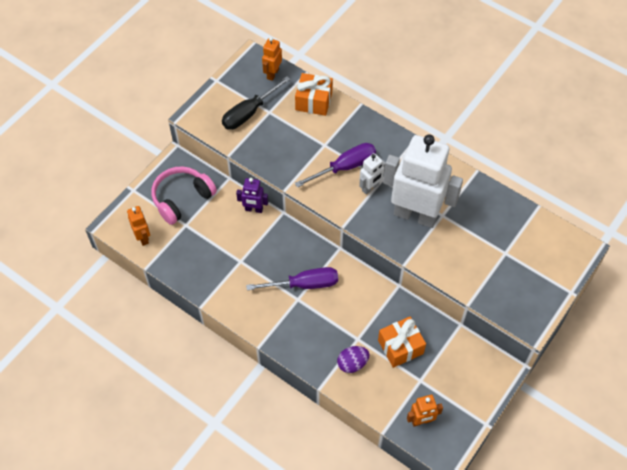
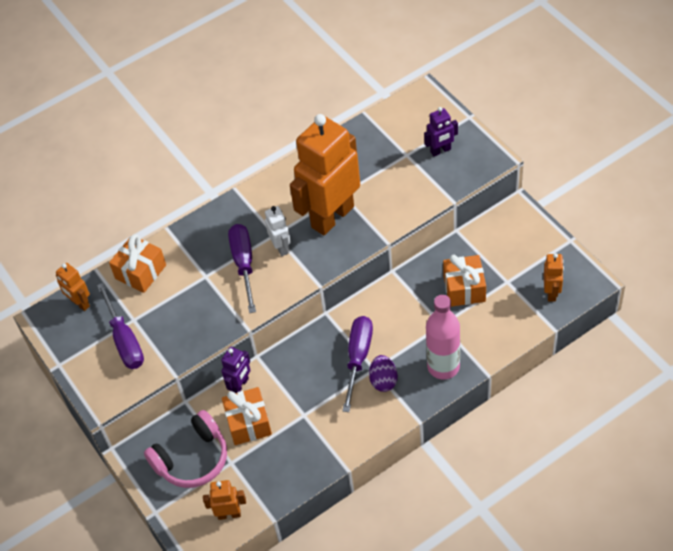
camera: 65 degrees left, 5 degrees down
pink headphones [152,166,217,225] -> pink headphones turned 105 degrees counterclockwise [144,410,227,488]
black screwdriver [222,76,291,130] -> purple screwdriver [97,283,144,369]
purple egg [337,346,369,373] -> purple egg moved to [369,355,398,392]
white robot [383,134,463,228] -> orange robot [290,114,360,235]
none -> orange gift [222,387,272,445]
none -> purple robot [424,107,458,156]
none -> pink bottle [426,295,460,380]

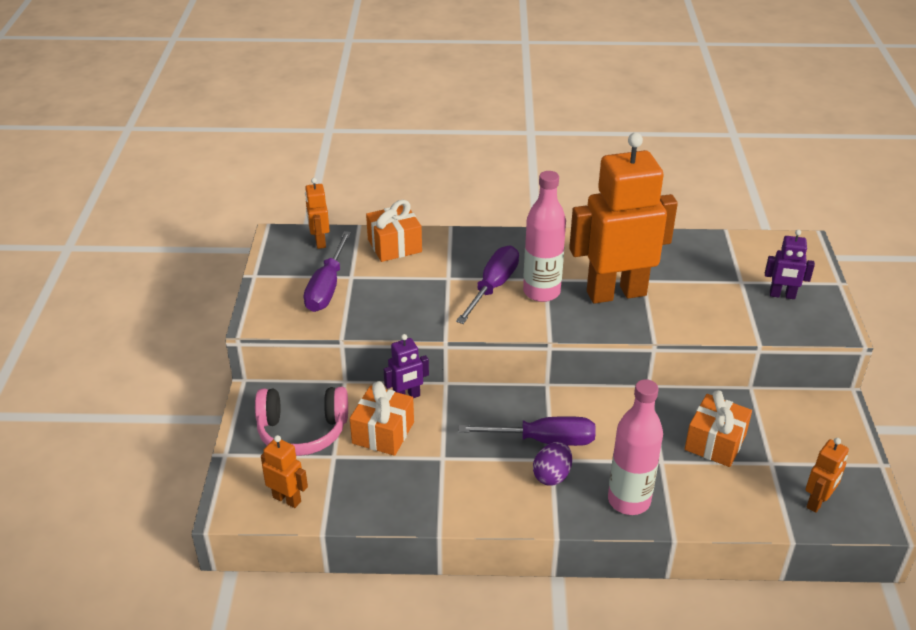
camera: 30 degrees right, 15 degrees down
white robot [265,206,291,256] -> pink bottle [523,171,566,302]
purple screwdriver [342,316,373,412] -> purple screwdriver turned 45 degrees clockwise [459,416,596,446]

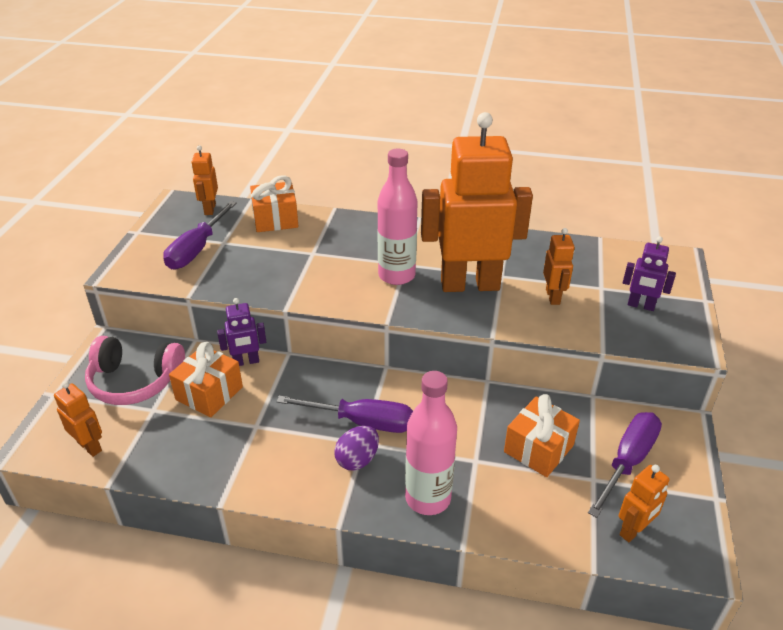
camera: 10 degrees right, 0 degrees up
purple screwdriver [456,246,519,324] -> purple screwdriver moved to [588,412,662,518]
none -> orange robot [543,228,575,305]

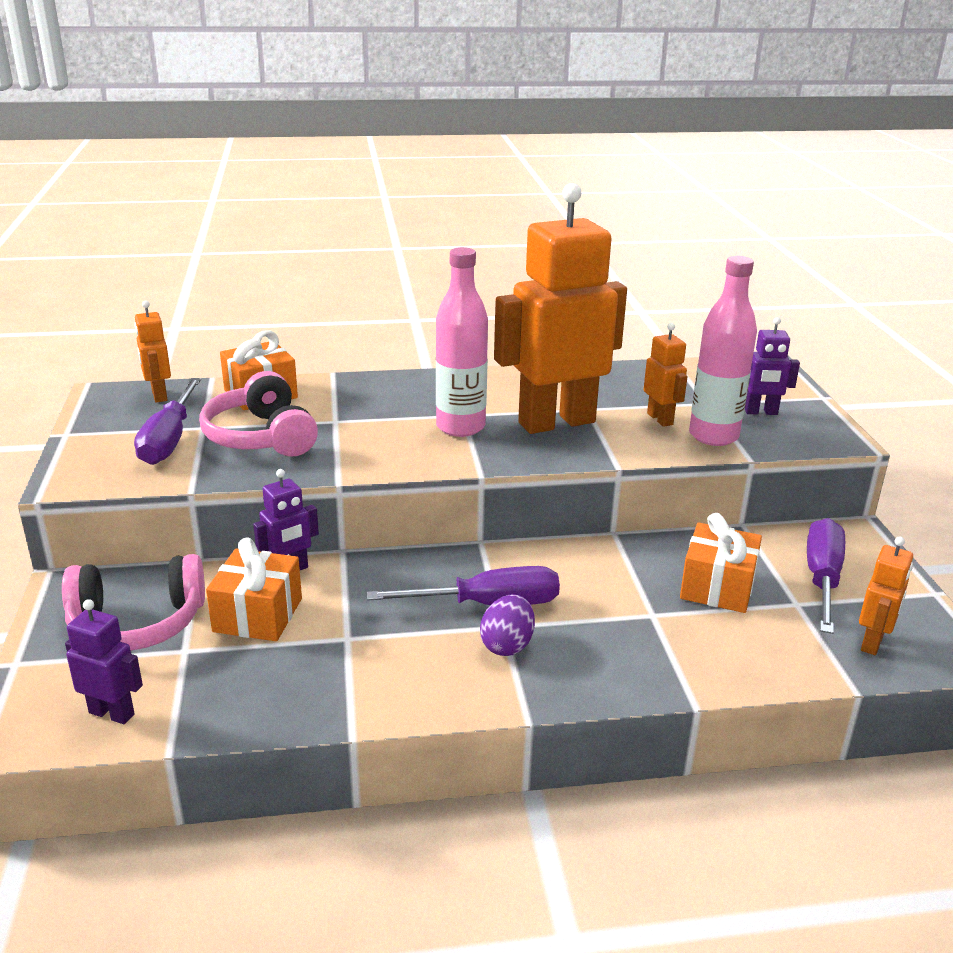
camera: 20 degrees left, 10 degrees down
orange robot [54,381,102,457] -> purple robot [65,599,143,724]
pink bottle [405,371,457,515] -> pink bottle moved to [689,256,757,446]
none -> pink headphones [199,371,318,457]

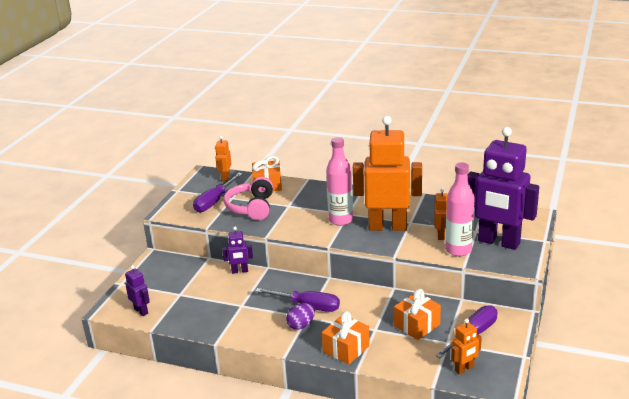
camera: 30 degrees right, 0 degrees up
pink headphones [62,554,205,651] -> none
orange gift [206,537,302,641] -> orange gift moved to [322,311,370,365]
purple robot [745,317,800,415] -> purple robot [468,127,539,250], size x2.29

